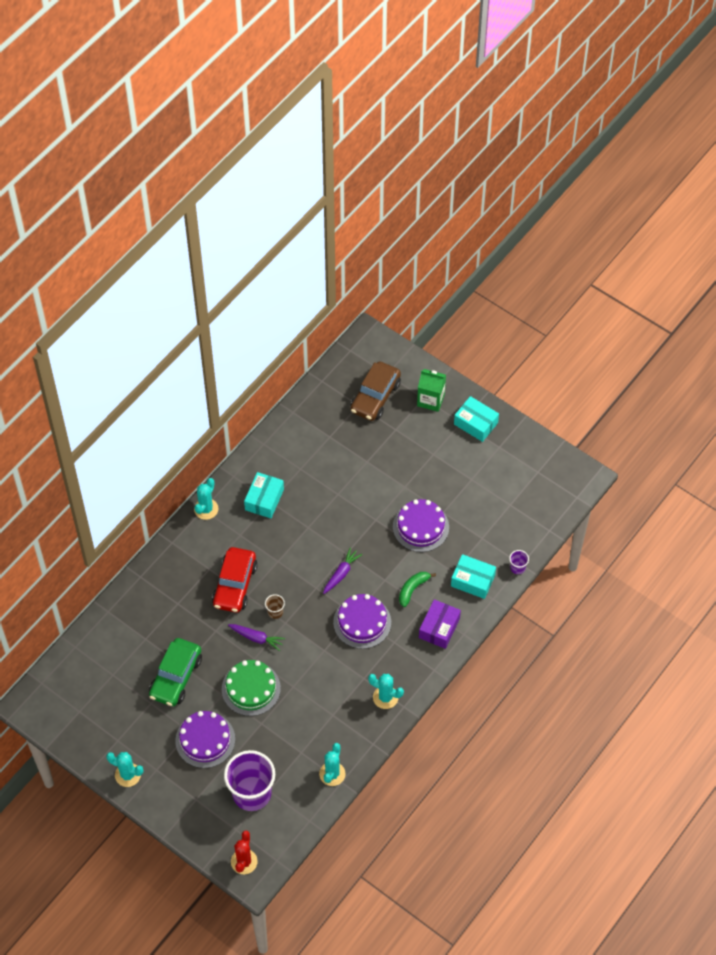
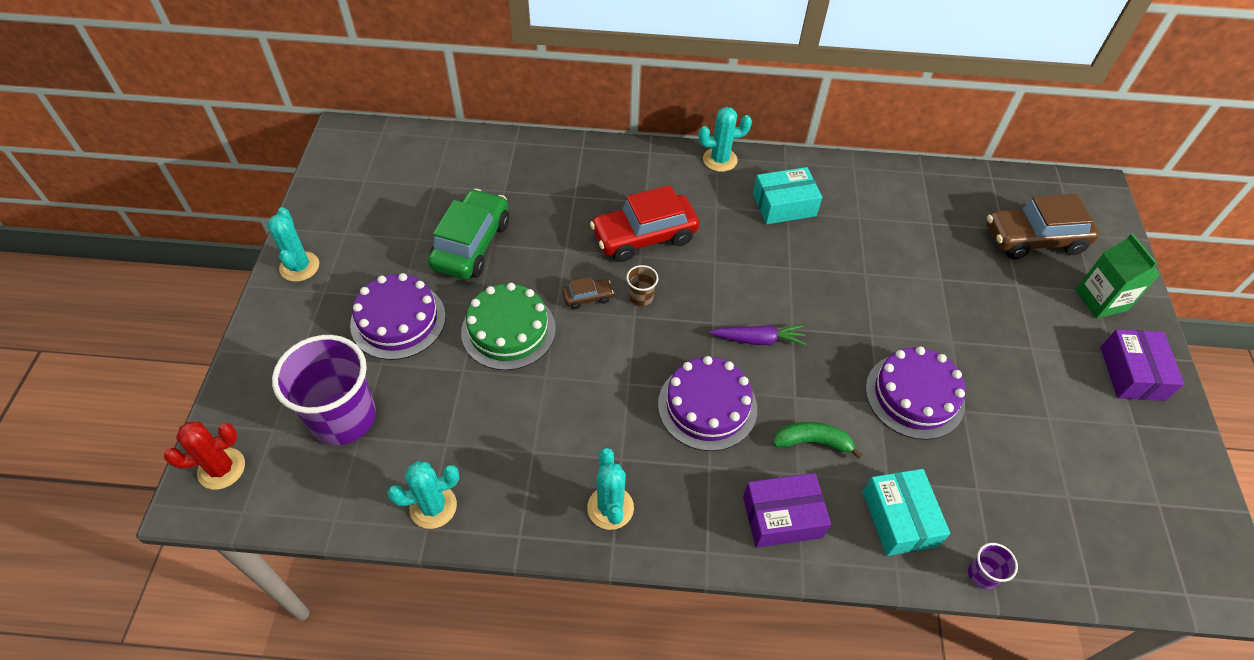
camera: 55 degrees right, 5 degrees down
green car [149,638,202,706] -> green car turned 120 degrees clockwise [428,188,509,279]
purple carrot [228,624,285,651] -> brown car [562,277,614,309]
turquoise box [454,396,499,442] -> purple box [1100,329,1184,401]

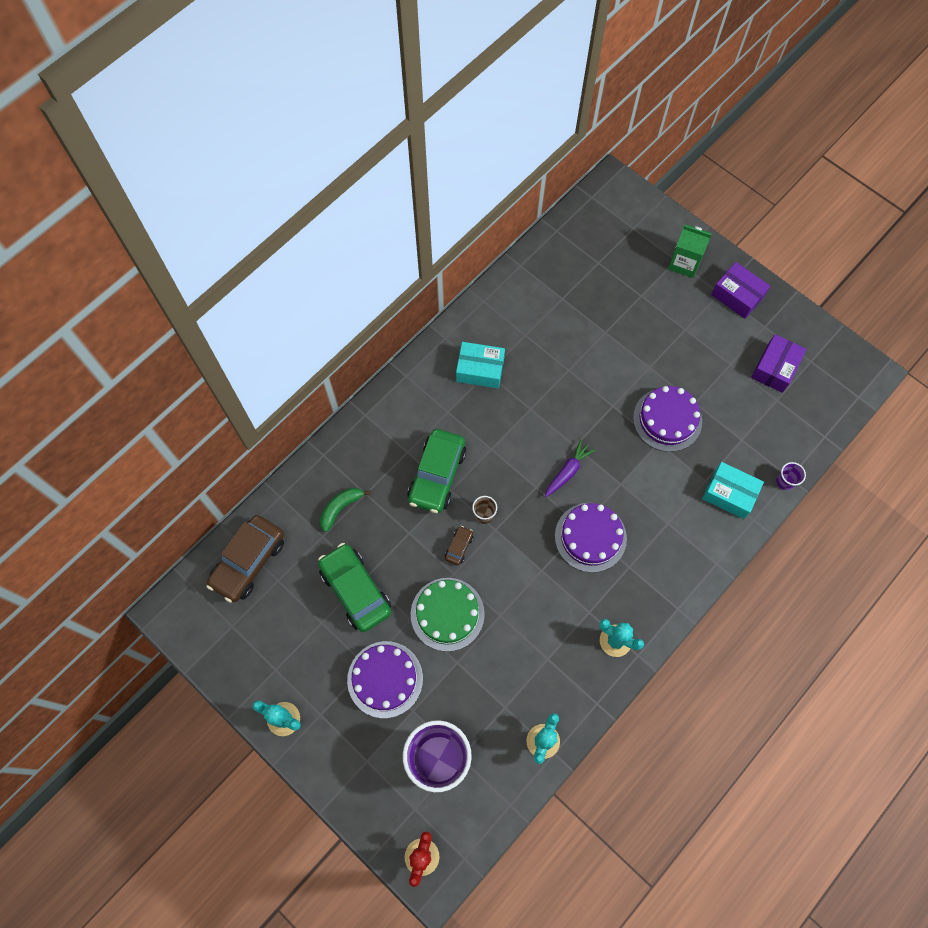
camera: 50 degrees left, 15 degrees up
red car [590,185,699,262] -> green car [407,429,466,513]
turquoise cactus [699,107,752,172] -> none
purple box [743,473,831,548] -> purple box moved to [751,334,806,393]
turquoise box [753,167,822,224] -> turquoise box turned 75 degrees clockwise [456,342,505,388]
green banana [773,422,862,459] -> green banana moved to [320,488,371,532]
brown car [987,194,1099,259] -> brown car moved to [206,515,284,602]

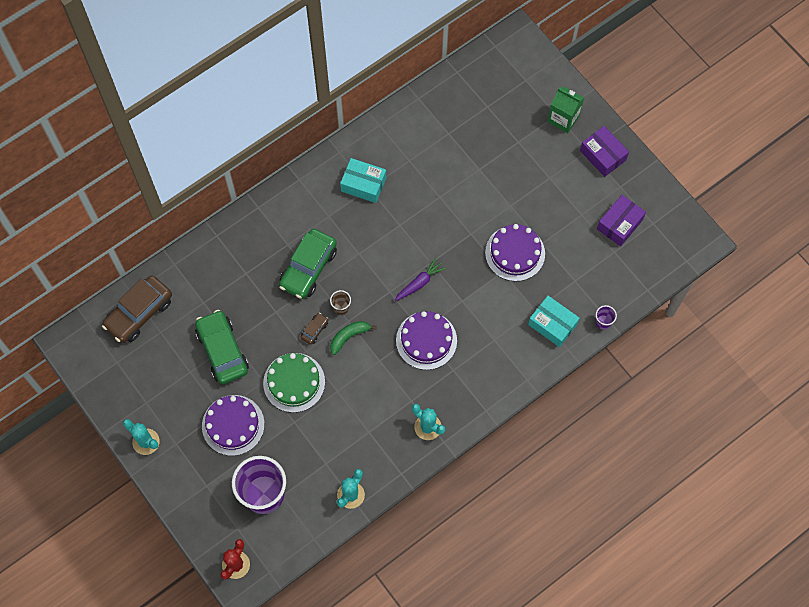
camera: 10 degrees right, 0 degrees up
green banana [320,488,371,532] -> green banana moved to [330,321,377,355]

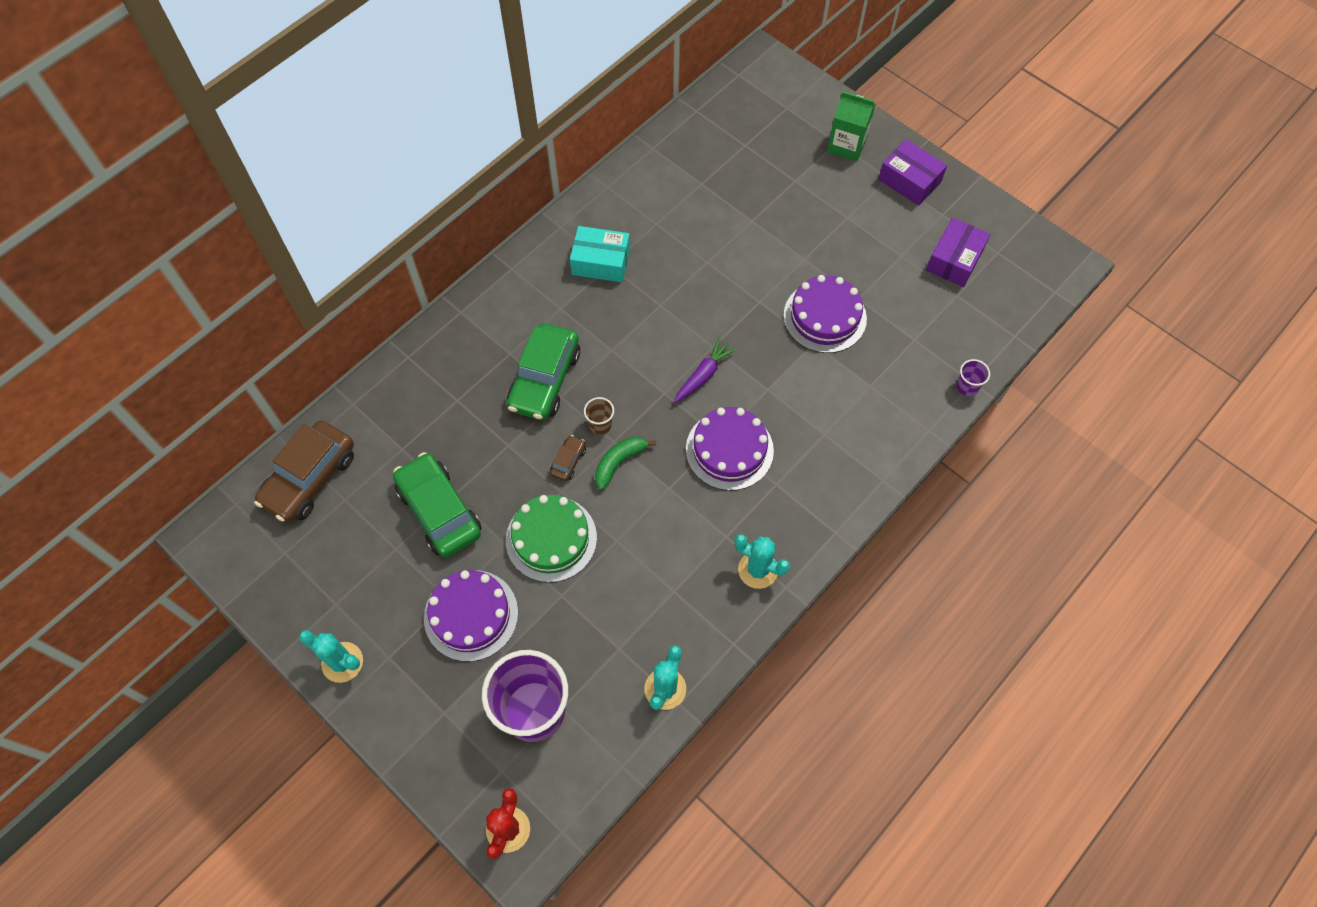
camera: 10 degrees left, 5 degrees down
turquoise box [528,296,580,347] -> none

